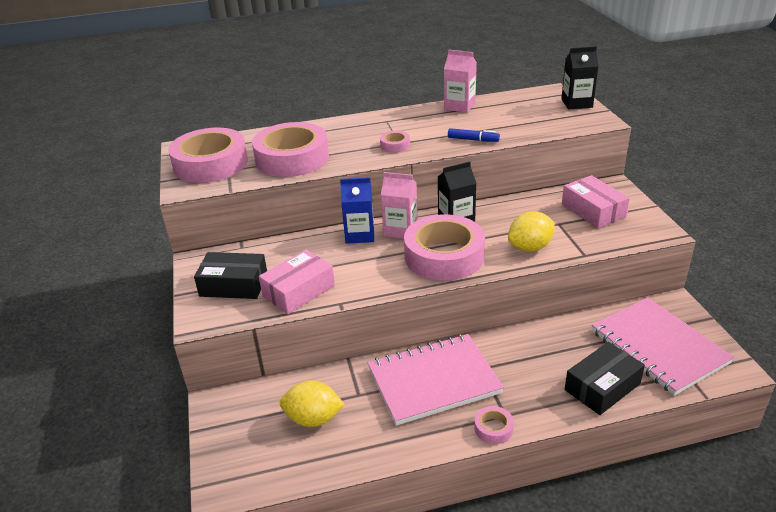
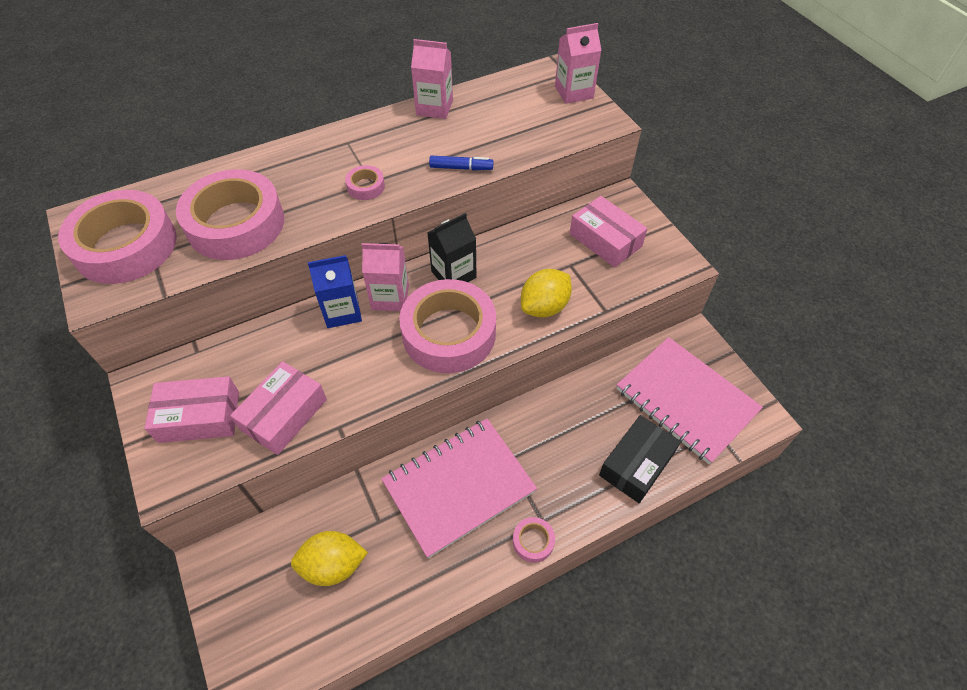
camera: 15 degrees left, 20 degrees up
black box [194,252,267,299] -> pink box [145,376,239,443]
black carton [561,46,599,109] -> pink carton [555,23,602,104]

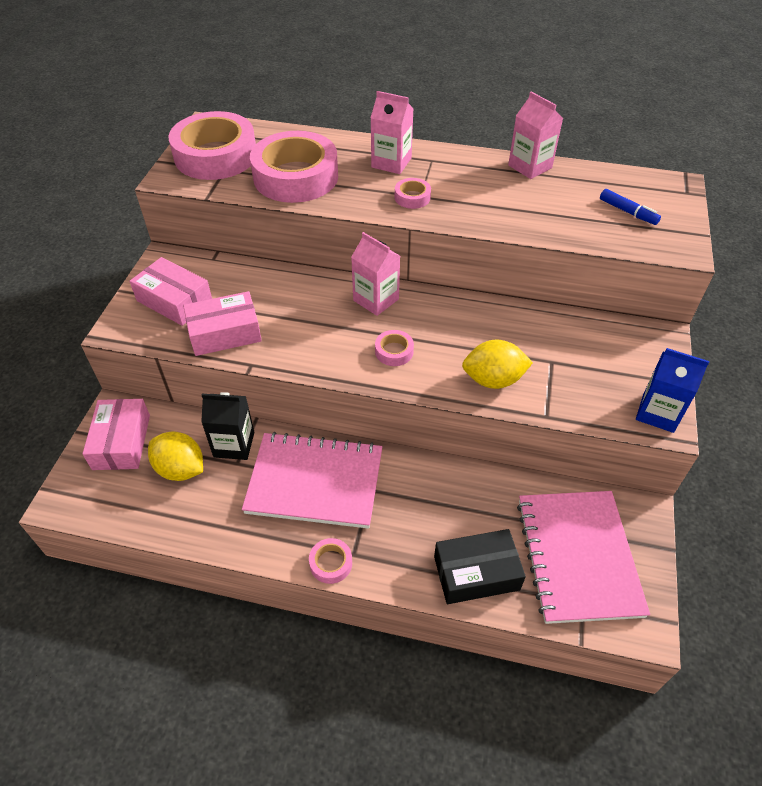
camera: 40 degrees right, 5 degrees down
blue carton [308,255,362,328] -> blue carton moved to [636,348,709,433]
pink tape [399,279,496,373] -> pink tape [375,330,414,366], size x0.41
black carton [427,213,477,282] -> black carton moved to [201,392,254,460]
blue marker [429,156,493,170] -> blue marker moved to [600,189,661,225]
pink carton [555,23,602,104] -> pink carton moved to [371,91,413,174]
pink box [569,196,648,268] -> pink box moved to [82,399,150,470]

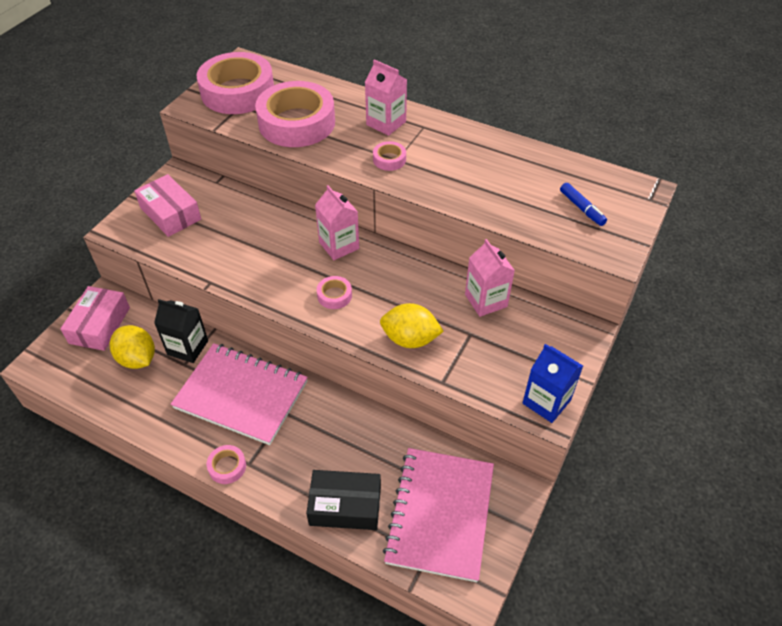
camera: 15 degrees right, 0 degrees up
pink box [183,291,262,356] -> none
pink carton [508,92,563,179] -> pink carton moved to [465,239,515,317]

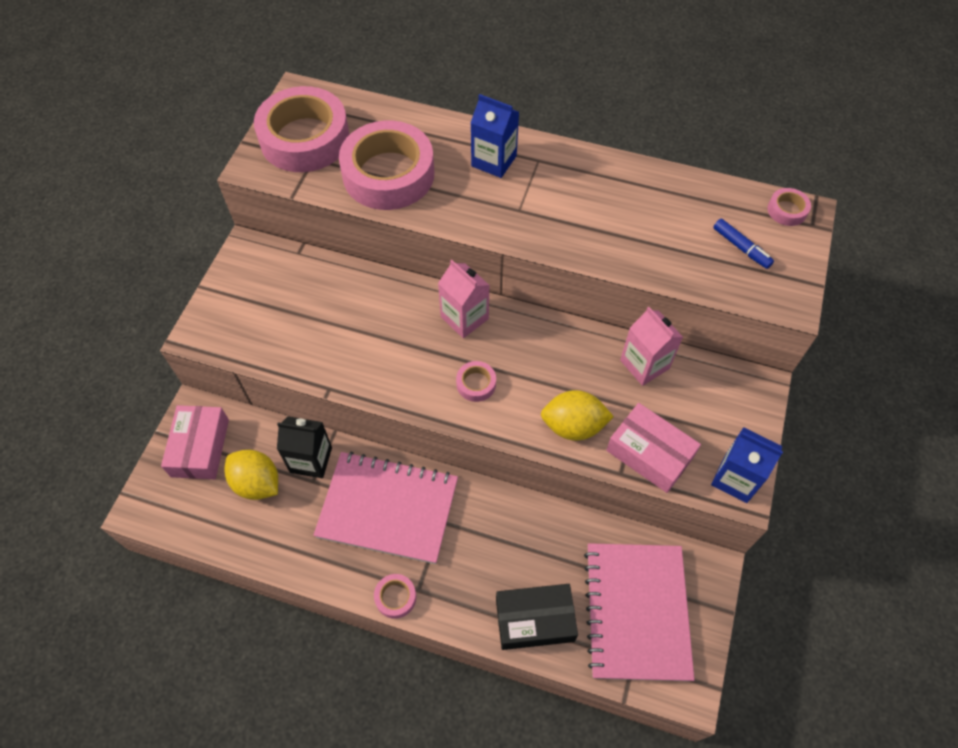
camera: 10 degrees left, 10 degrees up
pink box [134,174,201,237] -> pink box moved to [606,403,701,493]
pink carton [365,59,407,136] -> blue carton [471,94,519,178]
pink tape [373,141,406,171] -> pink tape moved to [768,188,811,226]

